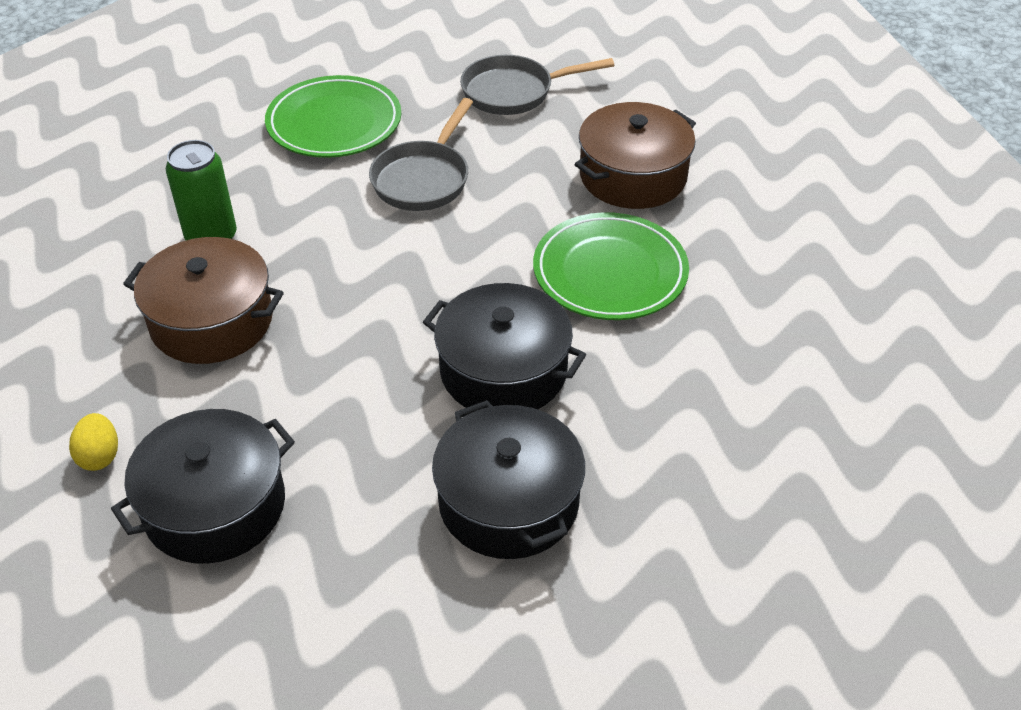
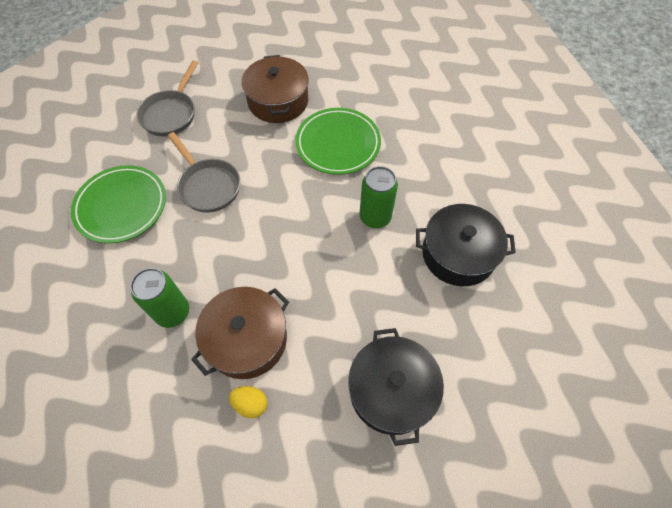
camera: 60 degrees left, 15 degrees up
yellow egg [69,413,118,471] -> yellow egg moved to [229,386,267,418]
black pot [423,283,586,409] -> green can [360,166,398,228]

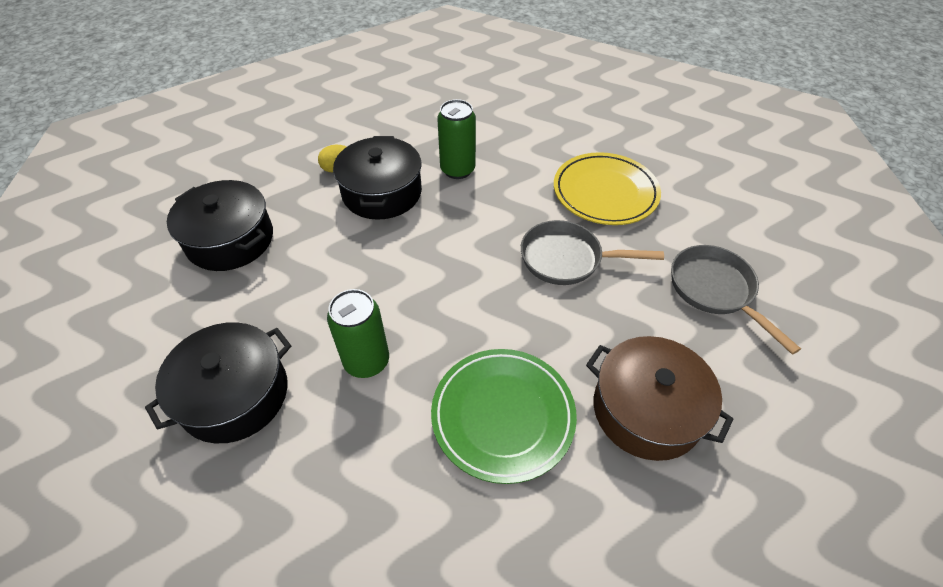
camera: 135 degrees right, 10 degrees down
green plate [71,165,166,243] -> yellow plate [554,152,661,225]
brown pot [191,287,289,379] -> black pot [333,136,422,220]

